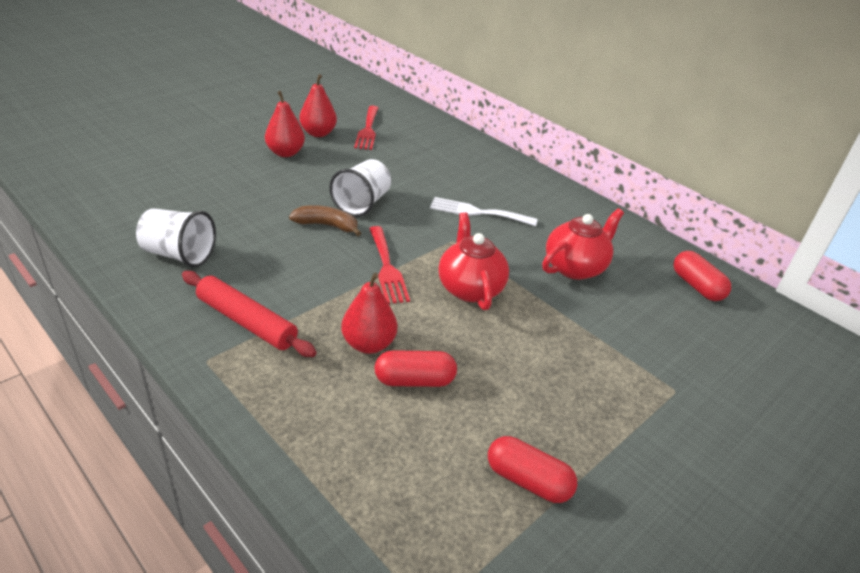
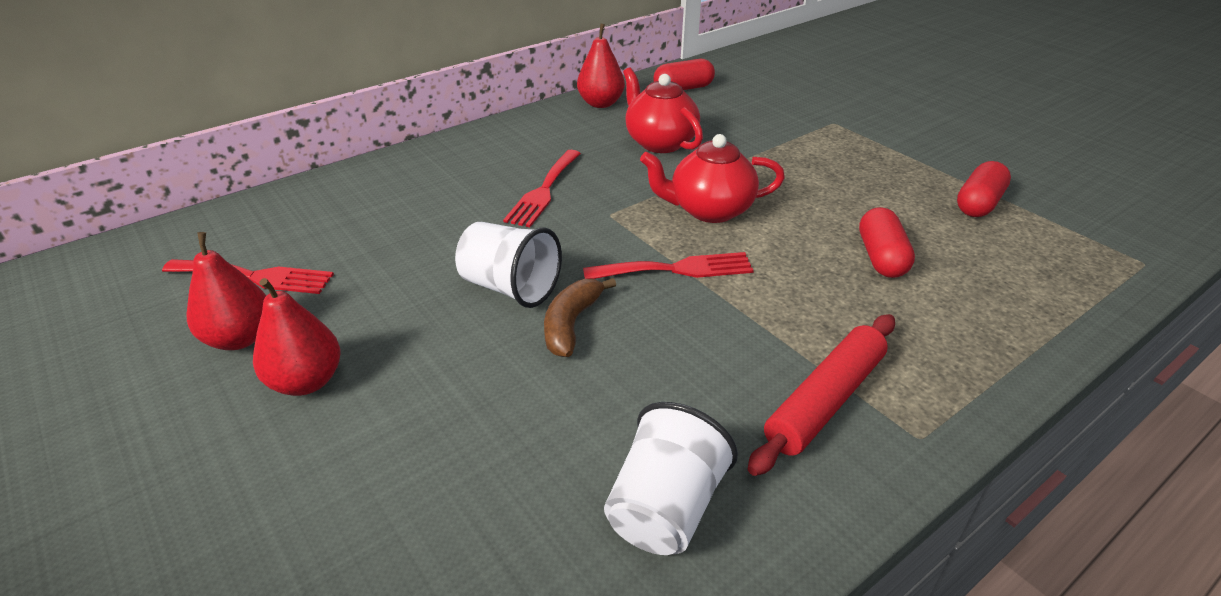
camera: 80 degrees left, 0 degrees up
red pear [341,273,397,354] -> red pear moved to [577,24,625,108]
white fork [430,197,537,226] -> red fork [503,150,581,227]

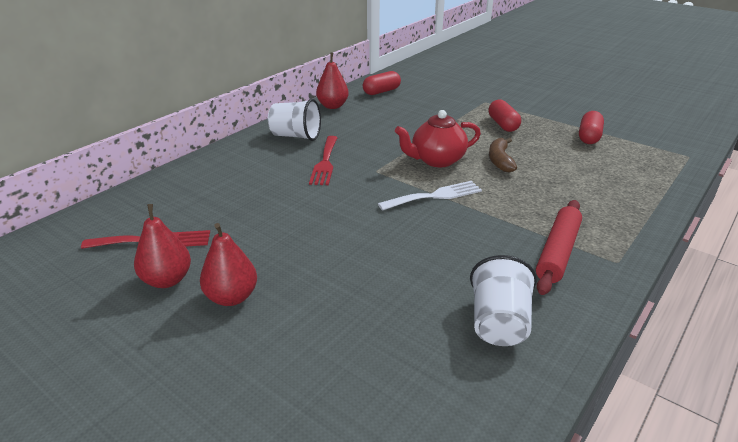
camera: 15 degrees left, 5 degrees down
white cup [455,222,562,308] -> white cup moved to [268,99,321,141]
brown banana [544,278,616,357] -> brown banana moved to [489,138,517,173]
red fork [583,252,754,279] -> white fork [378,181,482,211]
red teapot [623,67,703,153] -> none
red capsule [859,207,915,278] -> red capsule moved to [488,99,521,132]

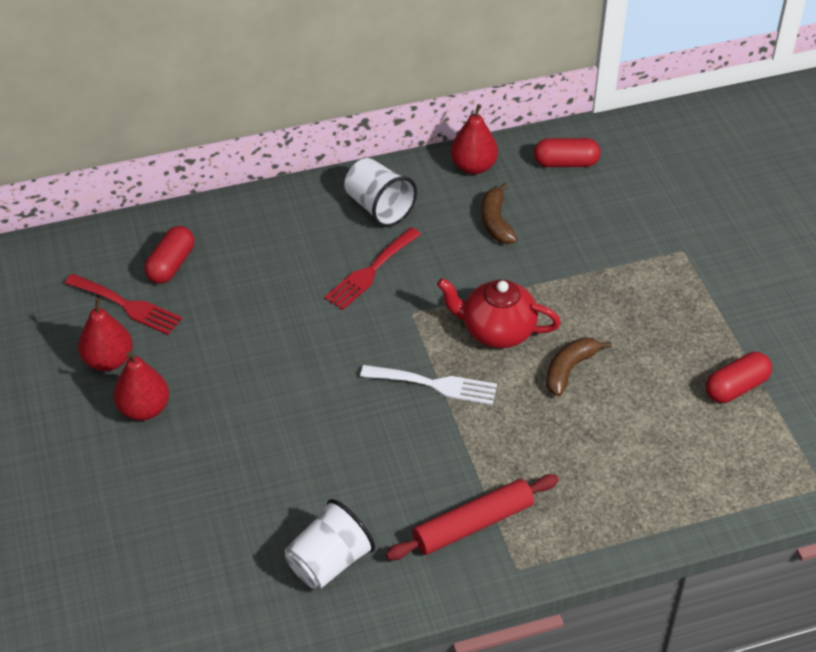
camera: 35 degrees right, 15 degrees up
red capsule [488,99,521,132] -> red capsule moved to [144,226,194,284]
none -> brown banana [481,183,517,244]

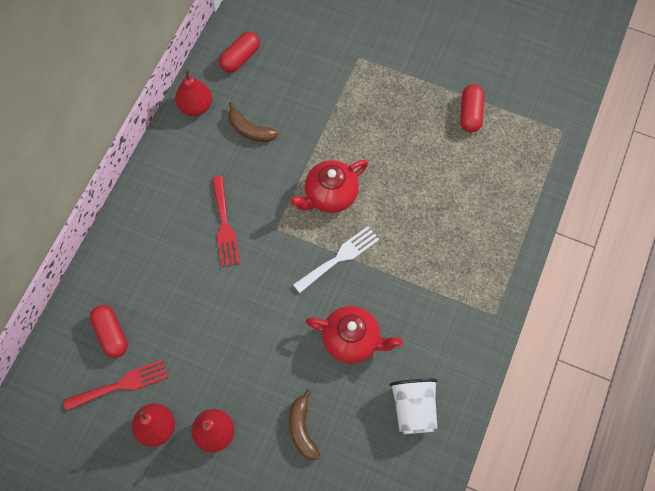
camera: 50 degrees left, 20 degrees up
white cup [344,158,417,227] -> none
red rolling pin [386,474,559,560] -> none
brown banana [546,337,612,396] -> brown banana moved to [289,389,320,460]
none -> red teapot [306,306,403,364]

